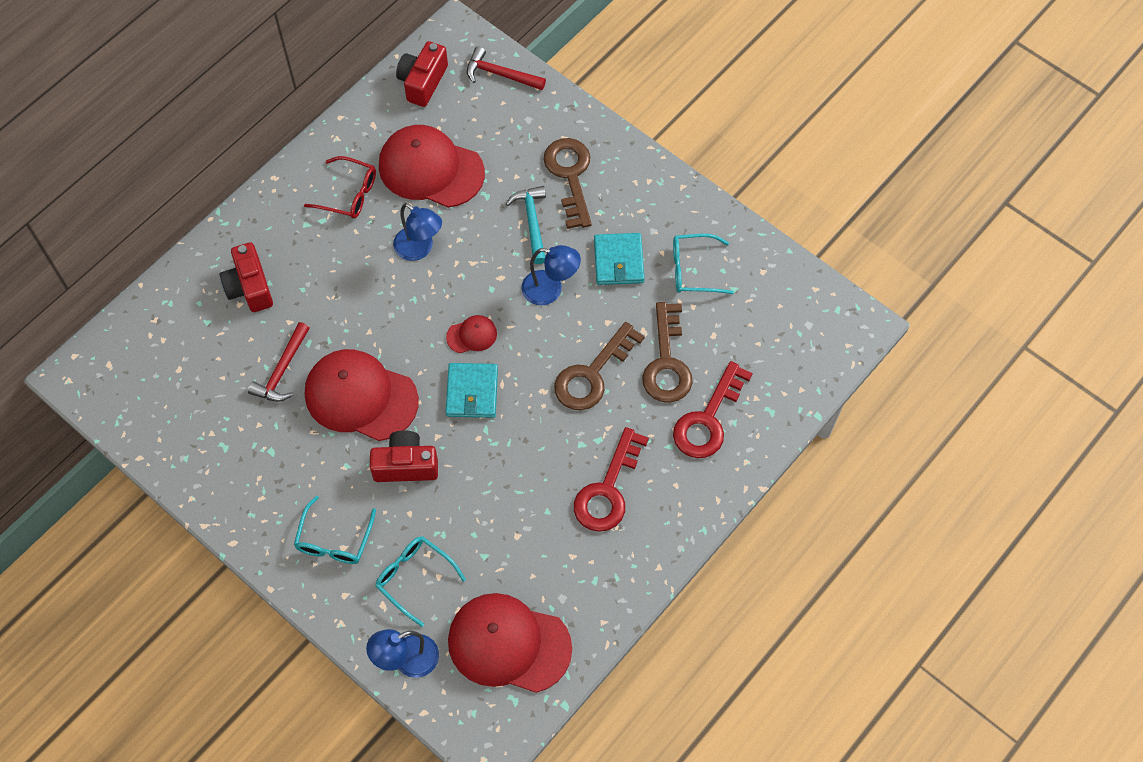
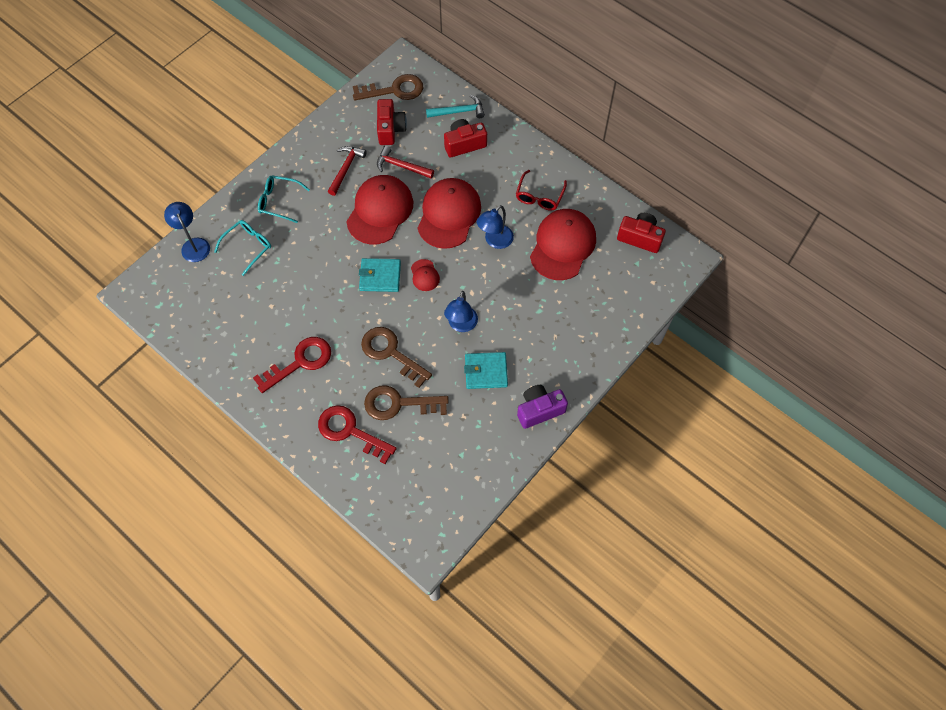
camera: 90 degrees right, 0 degrees up
red camera [370,430,438,482] -> red camera moved to [377,99,407,145]
red cap [448,593,572,693] -> red cap moved to [418,178,481,249]
red hammer [467,47,546,90] -> red hammer moved to [328,146,367,196]
turquoise hammer [506,186,546,264] -> turquoise hammer moved to [426,95,485,118]
brown key [543,138,592,229] -> brown key moved to [353,74,423,100]
red key [574,427,649,532] -> red key turned 120 degrees clockwise [253,337,331,393]
turquoise glasses [673,234,734,294] -> none
none -> purple camera [517,385,568,429]

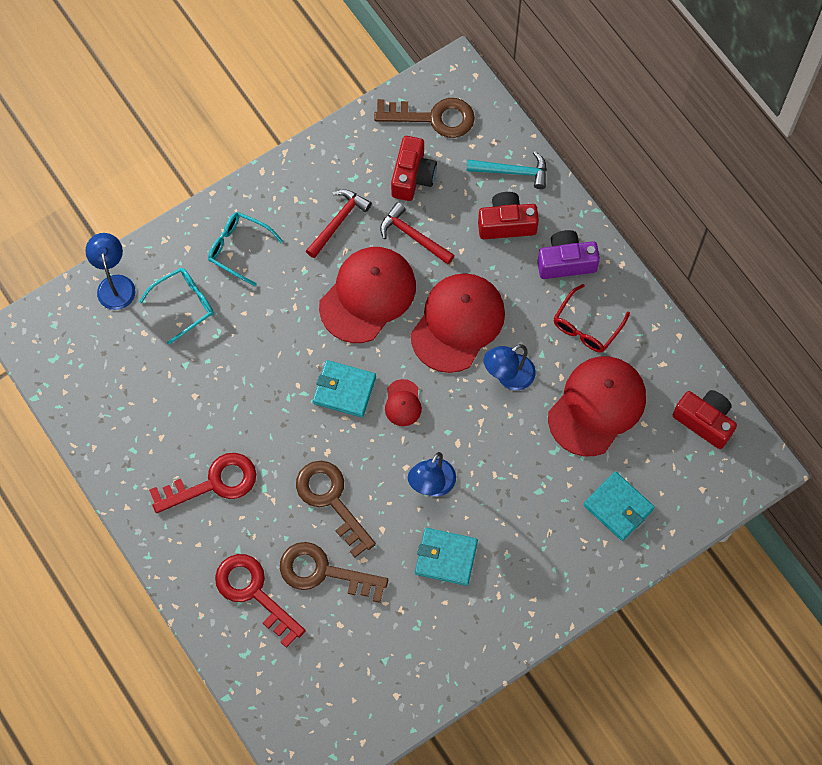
camera: 15 degrees right, 5 degrees up
purple camera [517,385,568,429] -> purple camera moved to [537,230,600,279]
none -> turquoise wallet [583,471,655,541]

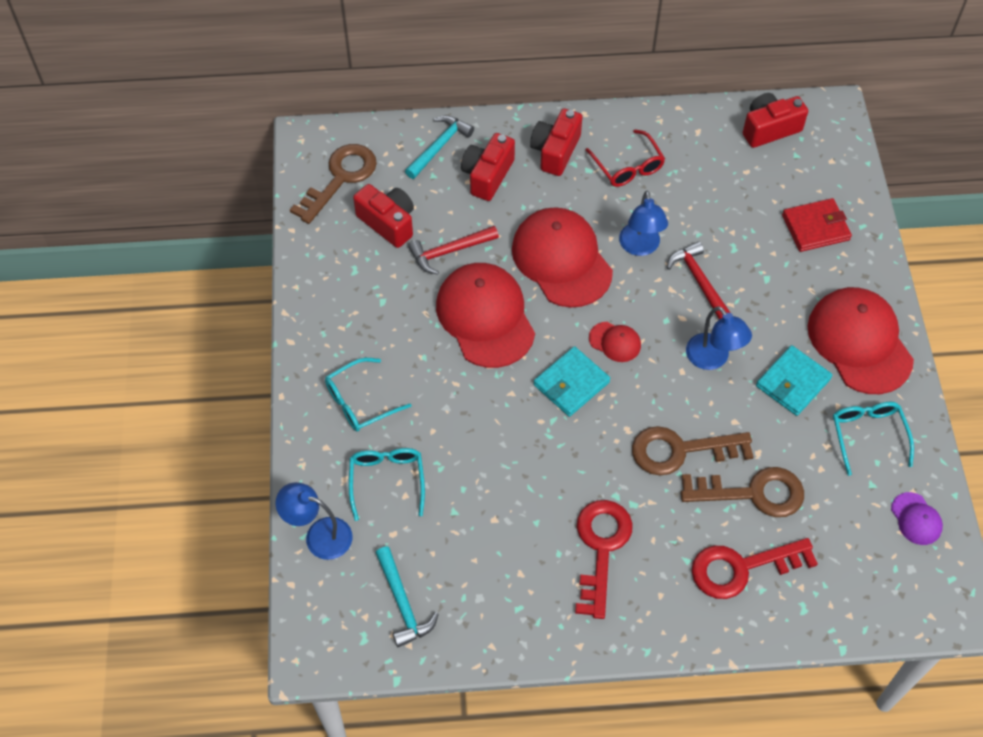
camera: 60 degrees left, 10 degrees down
brown key [280,542,388,603] -> brown key turned 135 degrees counterclockwise [681,467,804,517]
red hammer [306,189,372,258] -> red hammer moved to [667,241,731,319]
purple camera [537,230,600,279] -> red camera [530,108,583,176]
red cap [548,356,646,456] -> red cap moved to [808,287,914,394]
turquoise wallet [583,471,655,541] -> red wallet [782,198,852,252]
none -> turquoise hammer [376,546,439,647]
none -> turquoise glasses [833,402,914,476]
none -> purple cap [891,492,943,545]

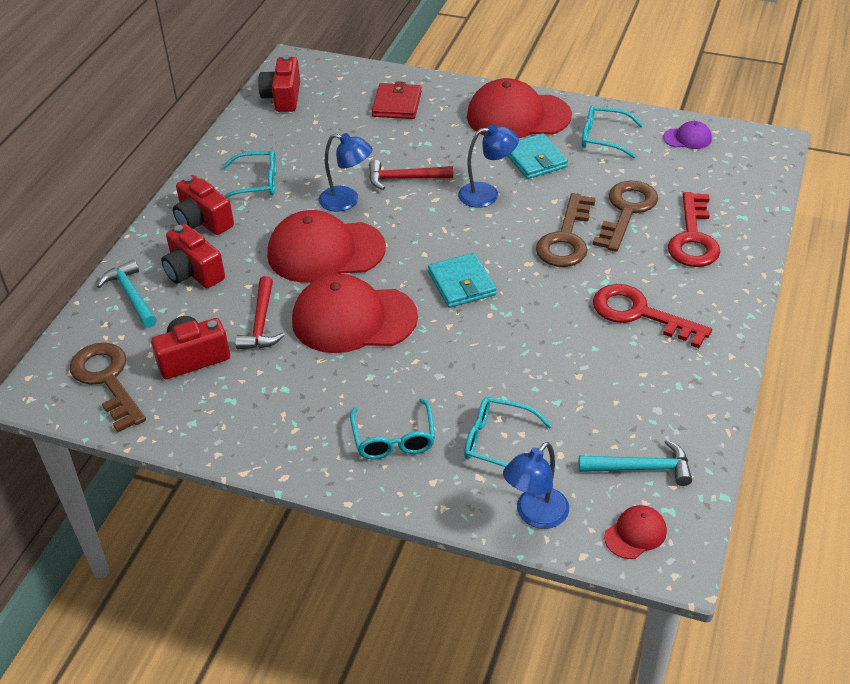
camera: 65 degrees left, 15 degrees down
red glasses [586,129,665,187] -> turquoise glasses [222,150,277,198]
red cap [589,322,641,362] -> red cap moved to [604,505,667,559]

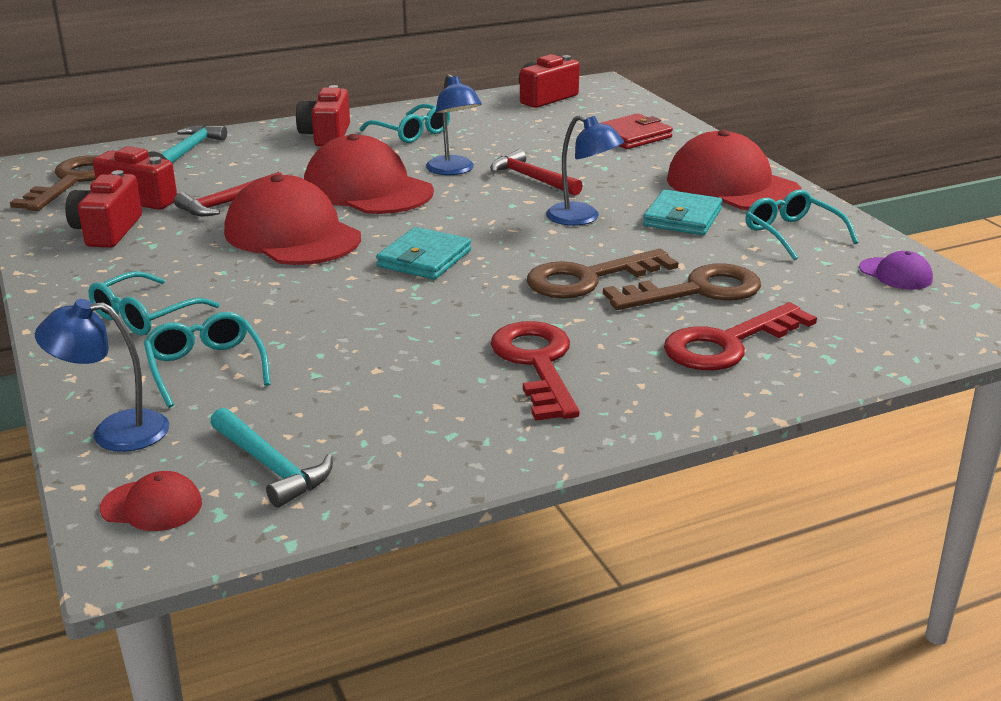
camera: 45 degrees right, 15 degrees down
red camera [161,224,225,288] -> red camera moved to [65,170,142,247]

